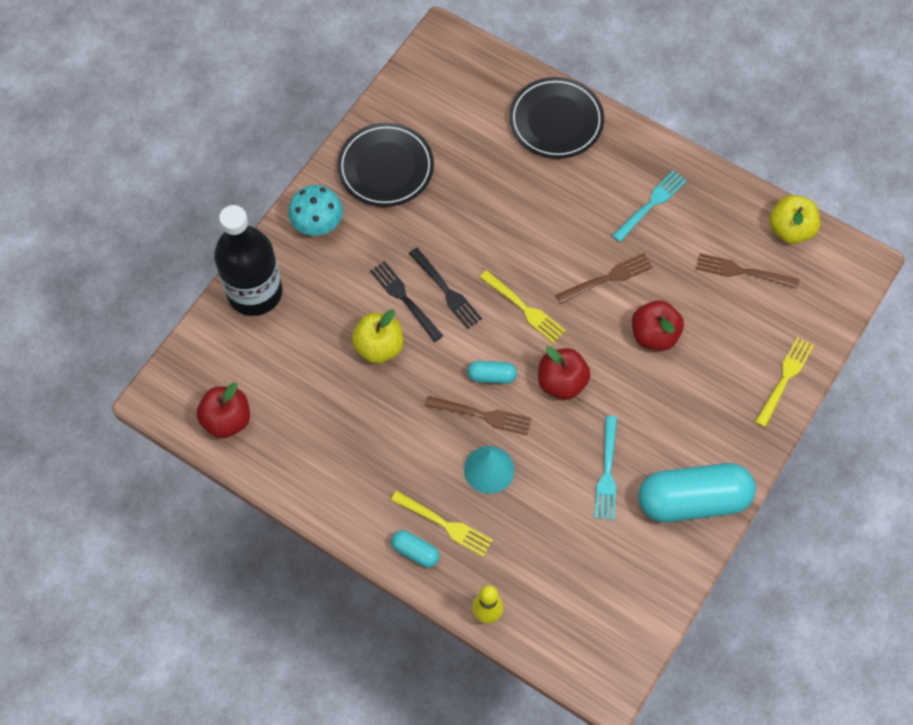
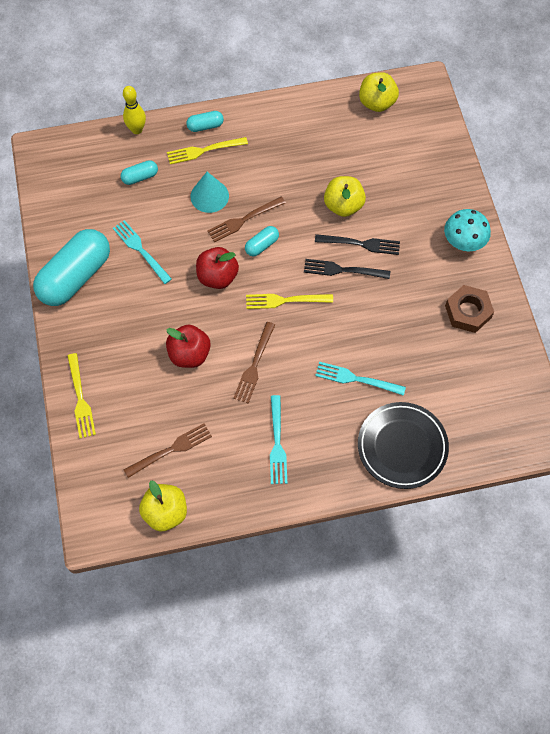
camera: 135 degrees right, 0 degrees up
red apple [197,383,250,438] -> yellow apple [359,72,399,112]
black bottle [214,205,283,316] -> none
black plate [337,123,434,207] -> brown nut [445,285,494,333]
none -> turquoise capsule [121,160,158,185]
none -> turquoise fork [315,362,406,396]

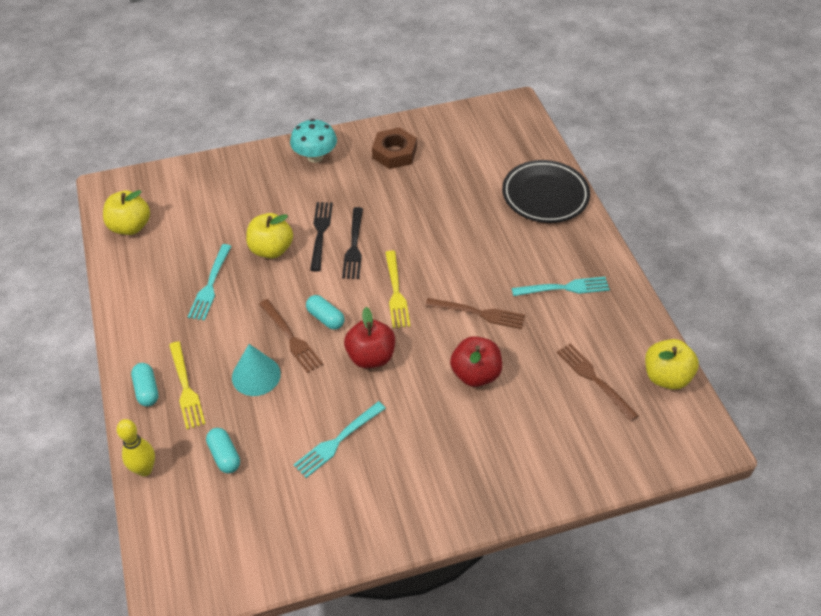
camera: 95 degrees left, 15 degrees down
turquoise capsule [33,229,110,306] -> none
yellow fork [67,353,96,438] -> none
turquoise fork [315,362,406,396] -> turquoise fork moved to [188,244,232,321]

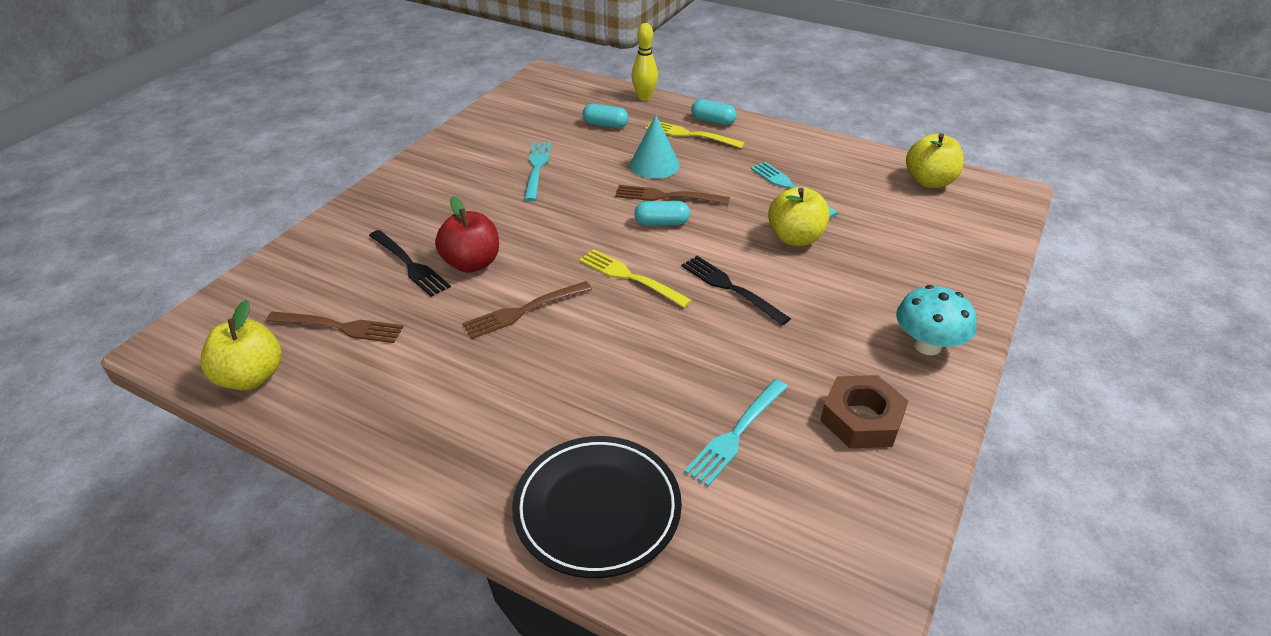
camera: 135 degrees right, 10 degrees down
black fork [310,202,333,272] -> black fork moved to [369,230,451,297]
red apple [344,307,395,368] -> none
turquoise fork [512,277,610,296] -> turquoise fork moved to [684,379,788,486]

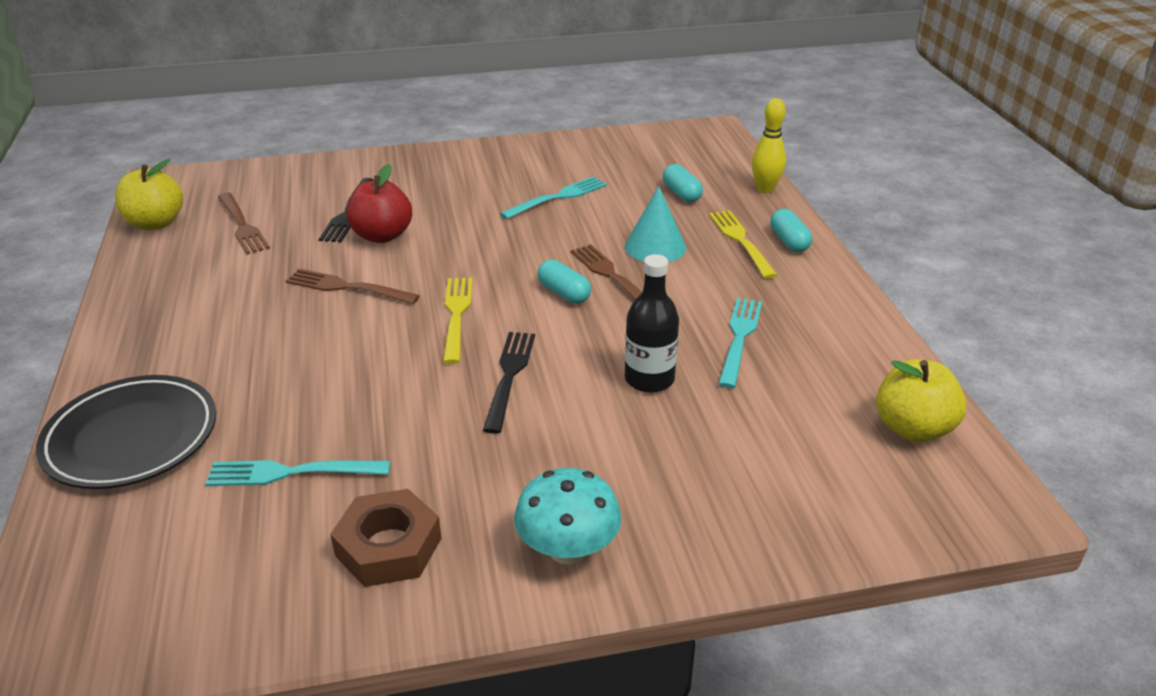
camera: 50 degrees right, 5 degrees down
yellow apple [768,187,830,246] -> black bottle [625,254,679,393]

